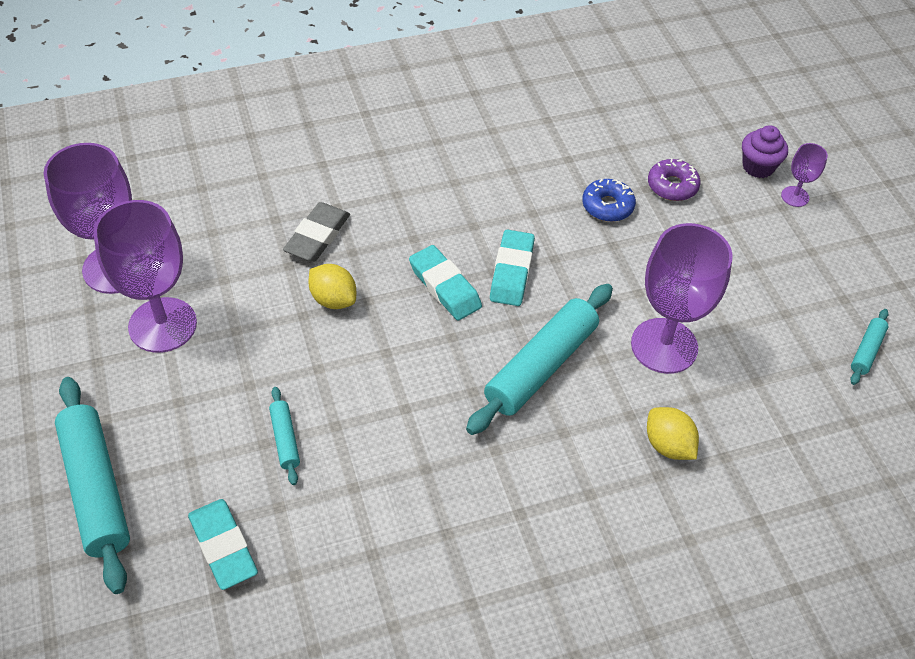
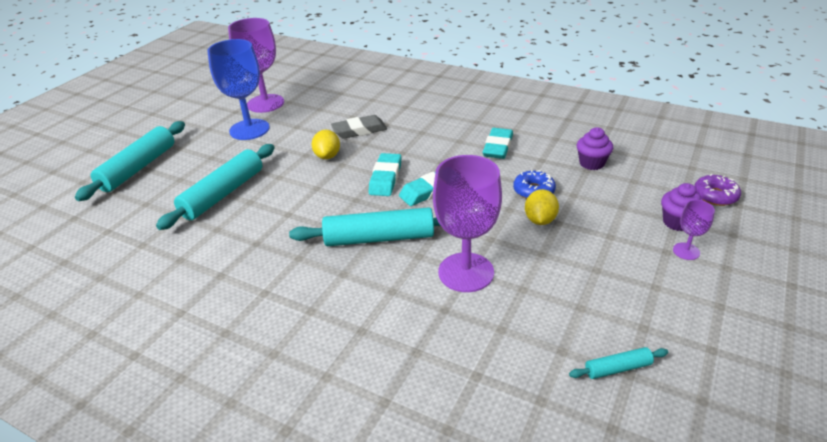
camera: 50 degrees right, 15 degrees down
purple goblet [93,200,197,353] -> blue goblet [207,39,270,140]
turquoise eraser [188,499,258,590] -> turquoise eraser moved to [483,128,513,159]
turquoise rolling pin [269,387,300,485] -> turquoise rolling pin [156,144,275,230], size x2.13
yellow lemon [647,407,699,460] -> yellow lemon moved to [525,189,559,225]
purple donut [648,159,701,201] -> purple donut moved to [694,174,741,206]
none -> purple cupcake [577,127,613,170]

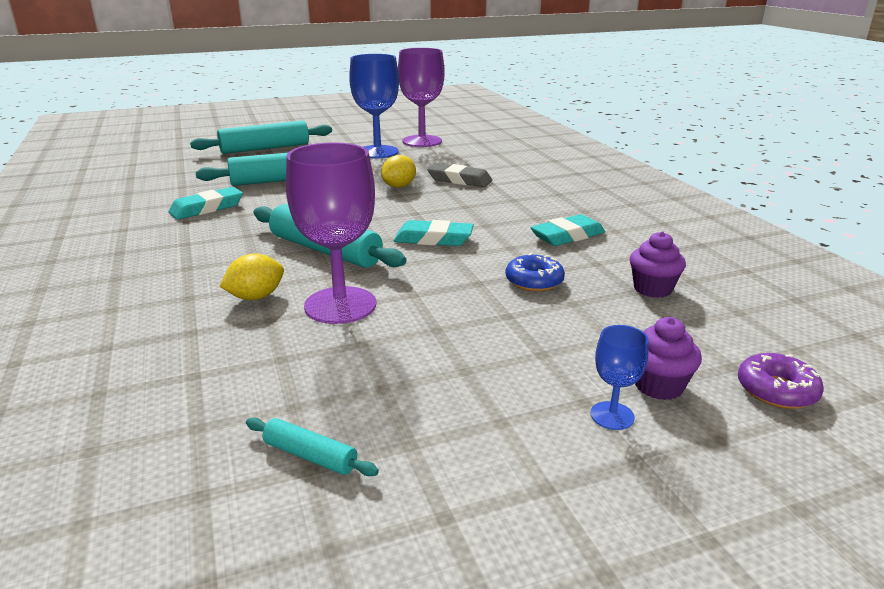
camera: 40 degrees right, 10 degrees down
turquoise eraser [369,153,402,196] -> turquoise eraser moved to [168,187,243,220]
yellow lemon [525,189,559,225] -> yellow lemon moved to [219,253,284,300]
purple goblet [673,200,715,260] -> blue goblet [591,325,649,430]

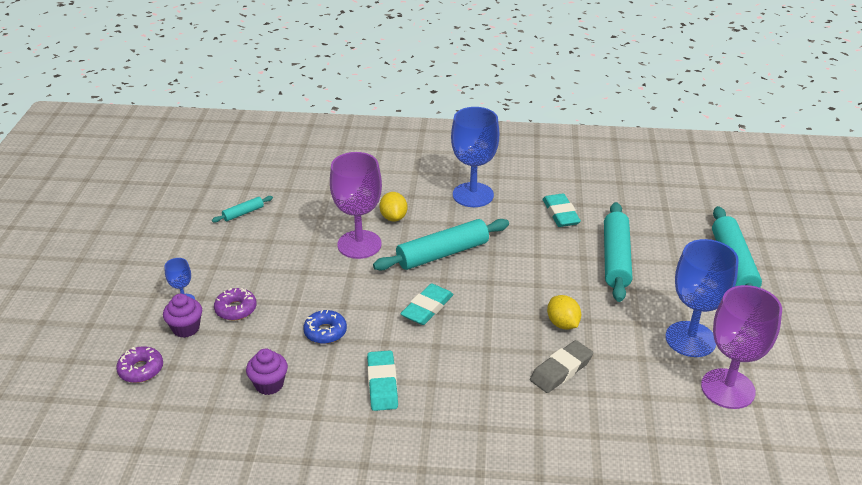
camera: 115 degrees right, 10 degrees up
none -> purple donut [214,288,257,320]
none -> blue goblet [451,107,499,207]

